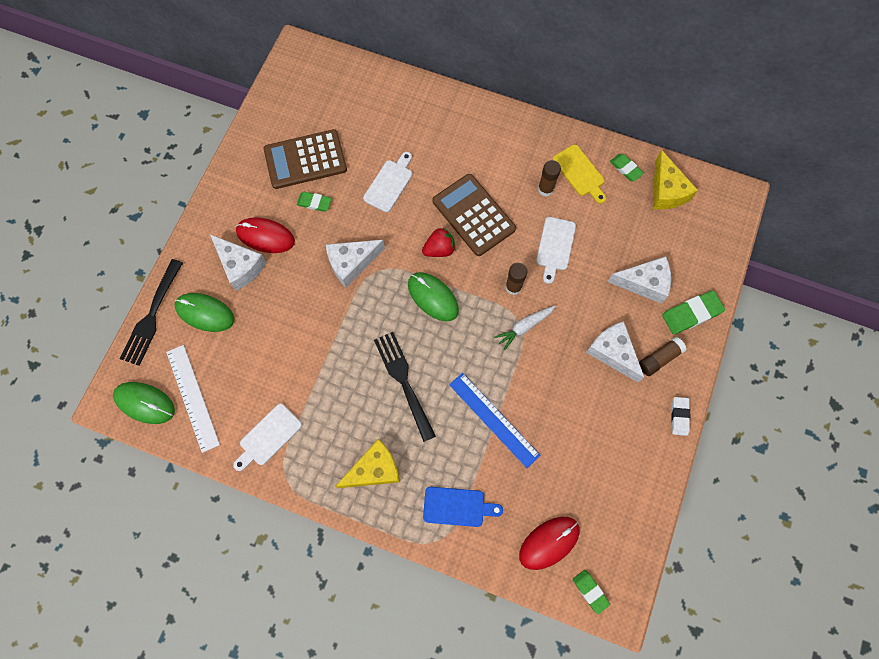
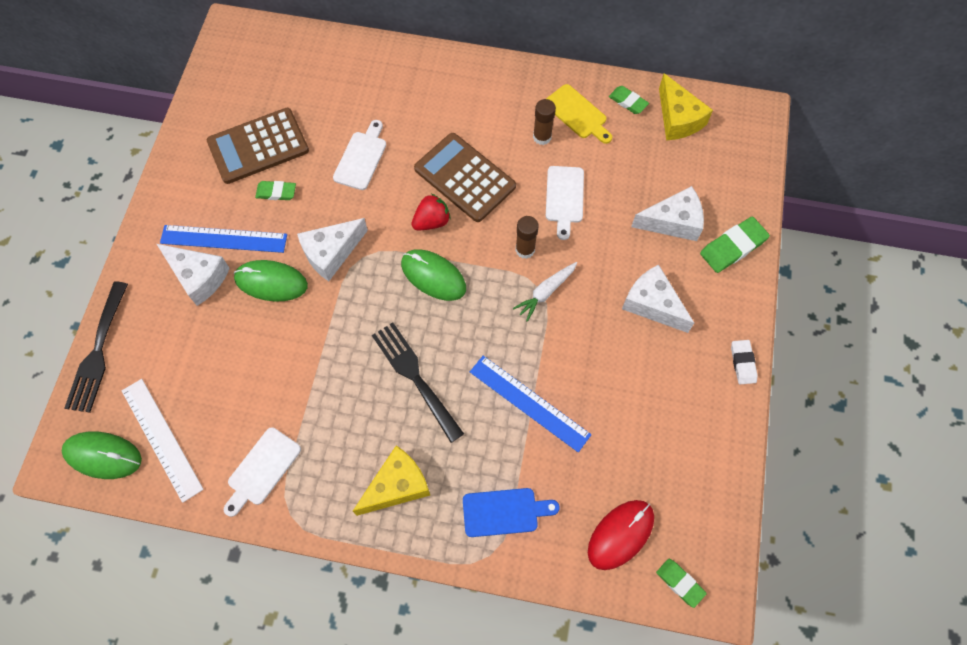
camera: 10 degrees left, 5 degrees down
green mouse [174,293,234,332] -> green mouse moved to [234,260,308,301]
red mouse [236,217,295,253] -> blue ruler [160,225,287,253]
brown glue stick [639,337,686,376] -> none

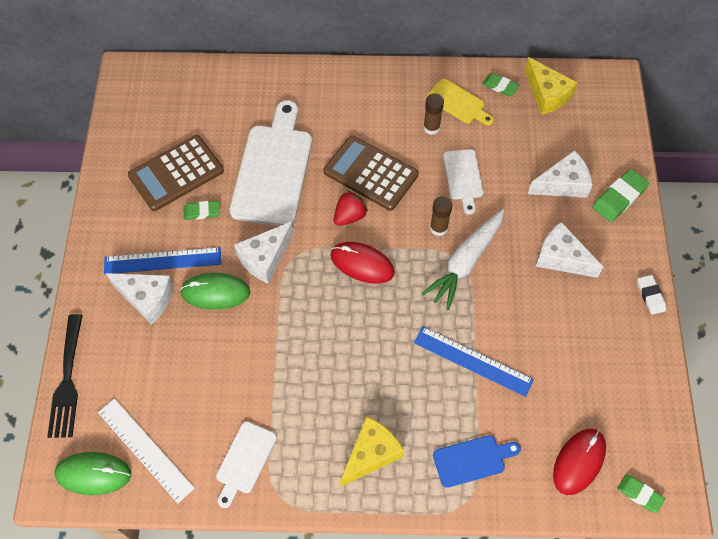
camera: 10 degrees left, 5 degrees down
white cutting board [333,120,386,190] -> white cutting board [229,100,312,226], size x1.97
black fork [372,322,464,443] -> none
green mouse [401,249,466,301] -> red mouse [330,242,395,284]
white carrot [513,262,577,322] -> white carrot [421,209,504,310], size x1.72

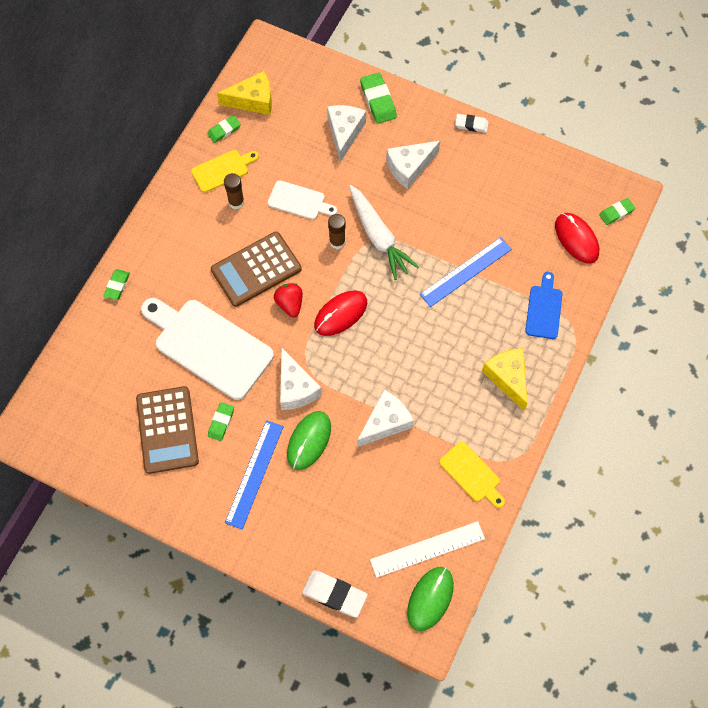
camera: 65 degrees left, 5 degrees up
black fork [47,314,83,438] -> white eraser [302,570,368,617]
white cheese [106,273,174,325] -> white cheese moved to [357,390,414,447]
white cutting board [216,421,277,508] -> yellow cutting board [440,442,505,508]
none -> green eraser [103,269,130,300]

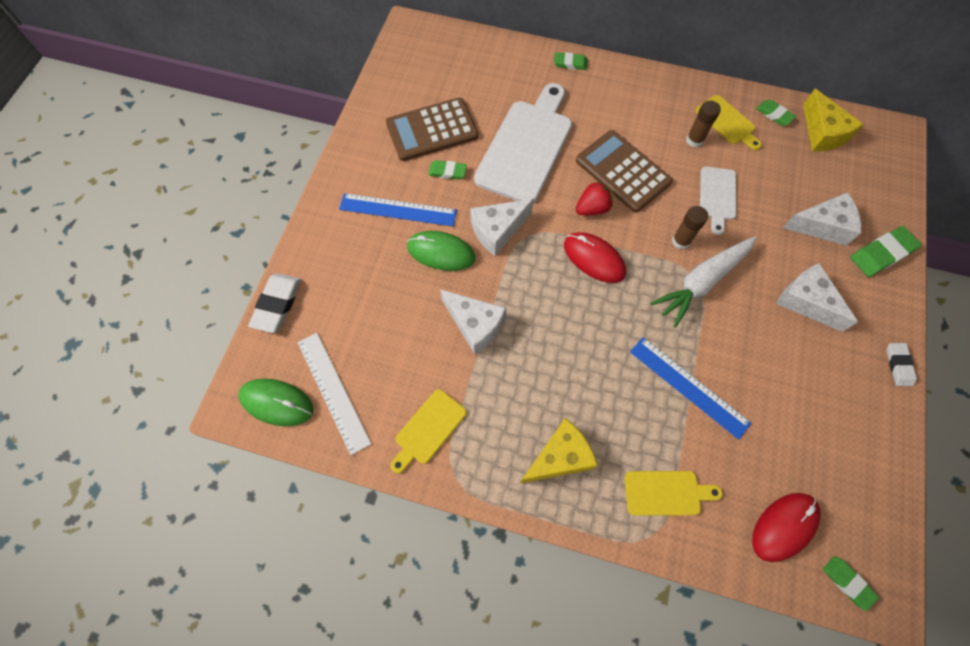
camera: 80 degrees right, 0 degrees up
blue cutting board [525,272,562,339] -> yellow cutting board [625,471,723,516]

